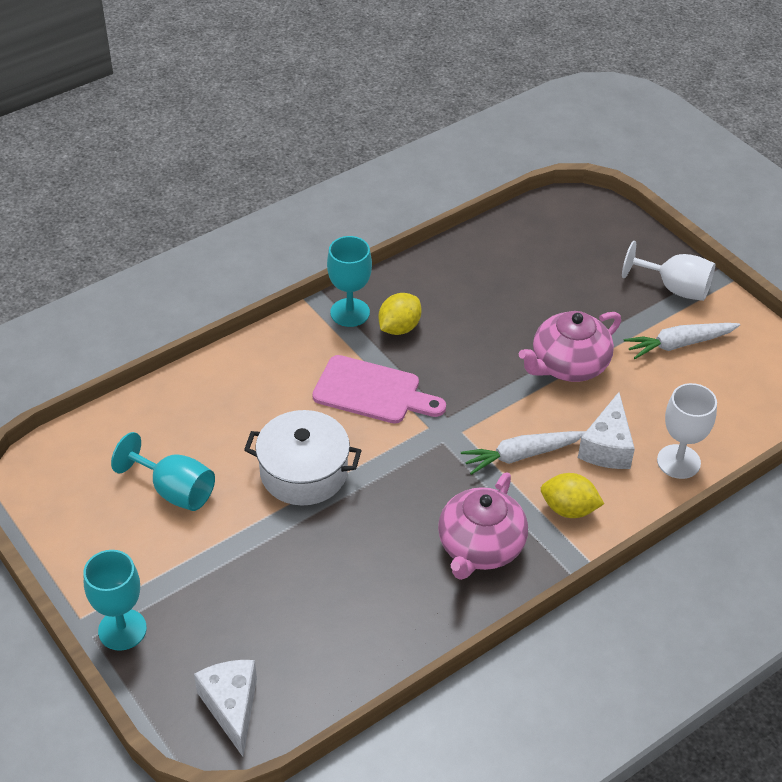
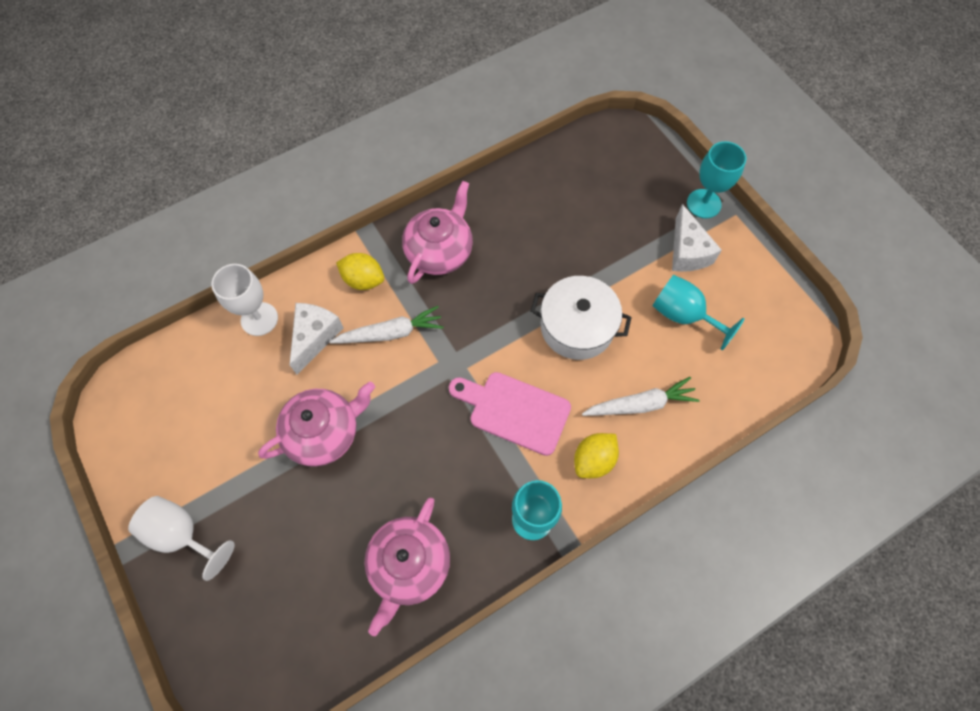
camera: 175 degrees left, 20 degrees up
white cheese [194,660,257,757] -> white cheese moved to [672,204,722,272]
yellow lemon [378,293,422,335] -> yellow lemon moved to [574,433,619,478]
white carrot [624,323,740,359] -> white carrot moved to [582,377,700,416]
none -> pink teapot [364,497,450,636]

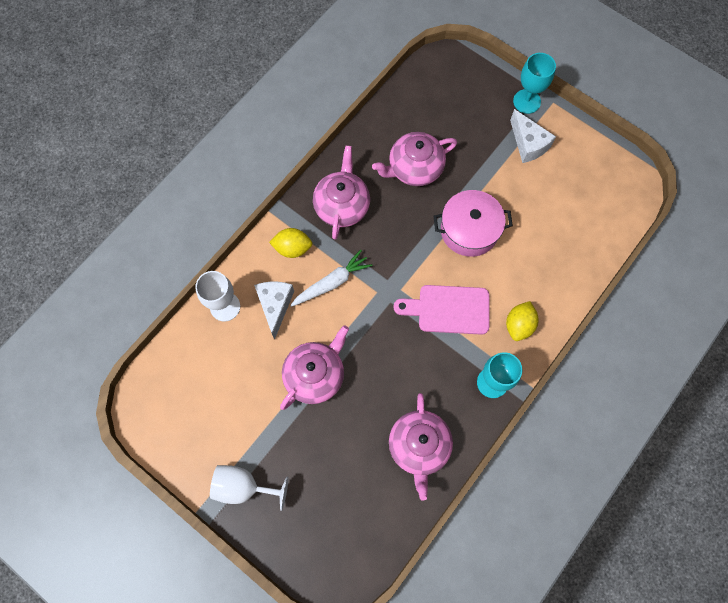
camera: 20 degrees left, 5 degrees up
white pot [530,276,632,360] -> pink pot [434,190,513,257]
white carrot [582,377,700,416] -> none
turquoise goblet [653,275,745,350] -> none
none -> pink teapot [372,132,457,186]

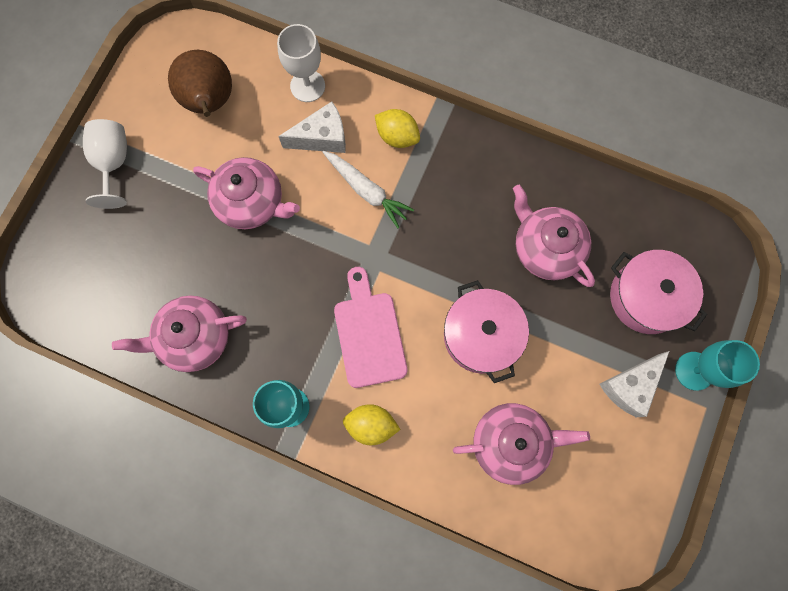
camera: 75 degrees right, 5 degrees up
yellow lemon [269,228,312,258] -> yellow lemon turned 45 degrees counterclockwise [375,109,420,148]
pink teapot [313,145,370,240] -> pink teapot moved to [453,403,590,485]
none -> brown pear [168,50,232,117]
none -> pink pot [610,250,707,334]

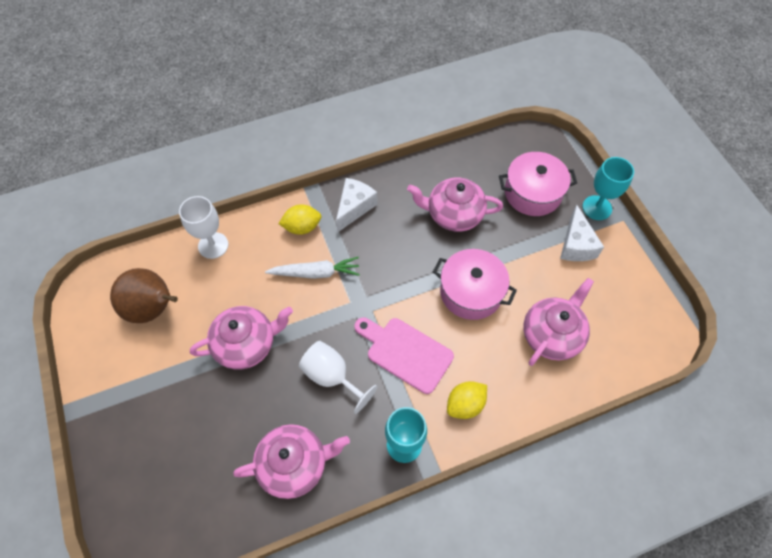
camera: 45 degrees left, 15 degrees down
white goblet [83,119,127,209] -> white goblet moved to [299,341,377,414]
pink teapot [112,295,247,372] -> pink teapot turned 135 degrees counterclockwise [233,424,350,499]
white cheese [278,101,346,153] -> white cheese moved to [336,178,378,233]

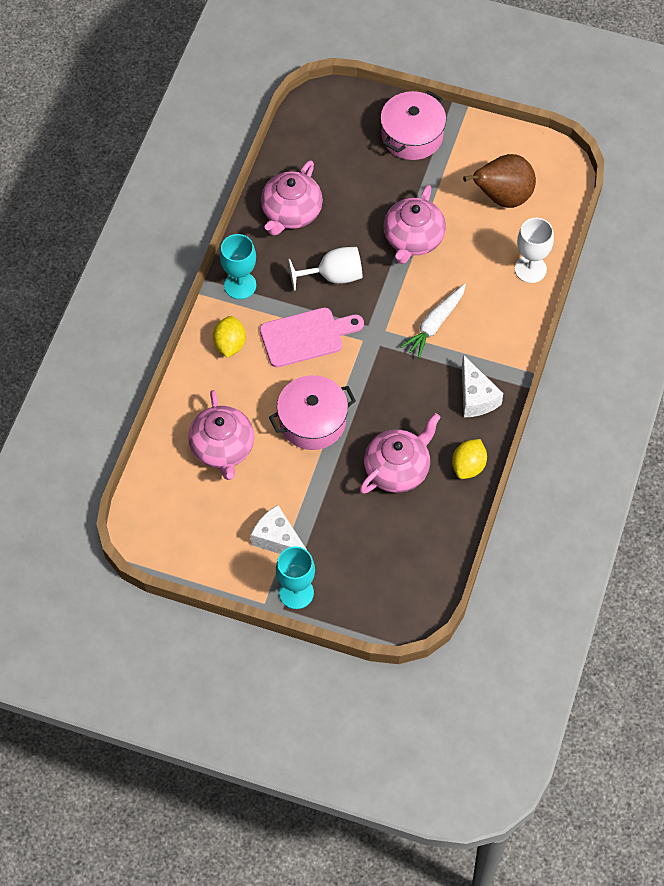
camera: 130 degrees right, 0 degrees up
yellow lemon [278,204,322,235] -> yellow lemon moved to [452,439,487,479]
pink pot [499,152,577,216] -> pink pot moved to [380,90,446,160]

